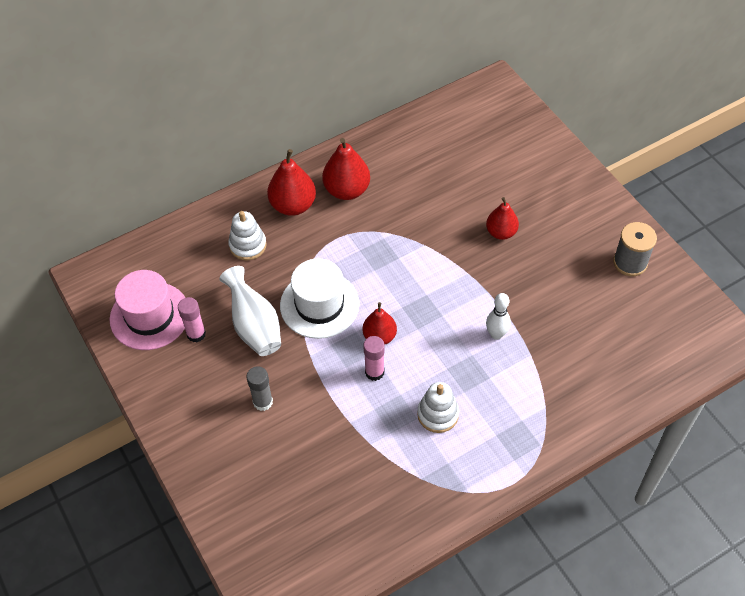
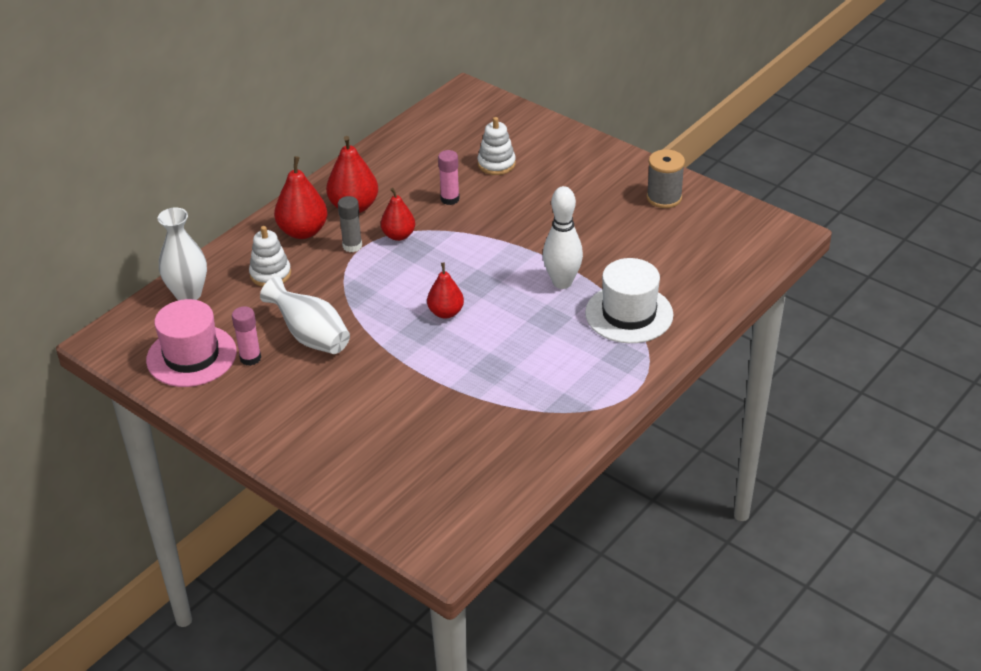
camera: 20 degrees left, 15 degrees down
grey glue stick [247,366,273,411] -> grey glue stick moved to [338,196,362,252]
white hat [280,258,359,339] -> white hat moved to [585,258,673,343]
pink glue stick [363,336,385,381] -> pink glue stick moved to [438,150,460,205]
white stacking toy [417,382,459,433] -> white stacking toy moved to [478,117,516,175]
red pear [486,197,519,240] -> red pear moved to [381,188,415,241]
white bowling pin [486,293,511,340] -> white bowling pin [543,186,583,289], size x1.55
none -> white vase [158,208,207,300]

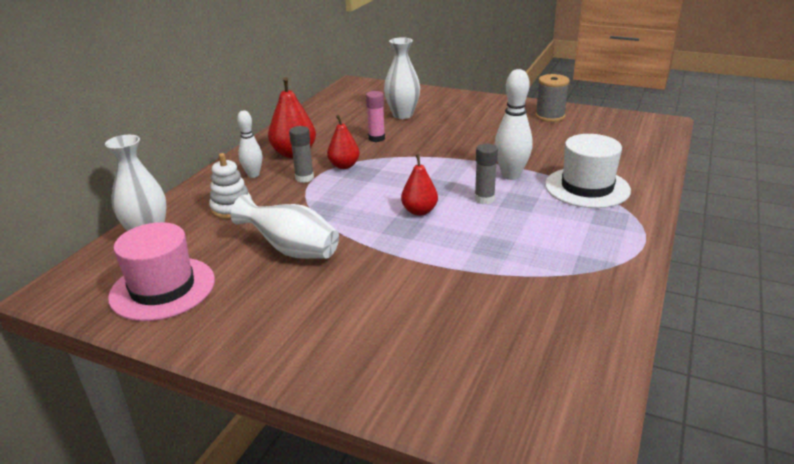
camera: 15 degrees left, 10 degrees down
pink glue stick [232,306,261,366] -> none
red pear [274,156,328,239] -> white bowling pin [237,110,262,178]
white stacking toy [478,117,516,175] -> white vase [384,38,420,119]
none -> grey glue stick [475,144,498,204]

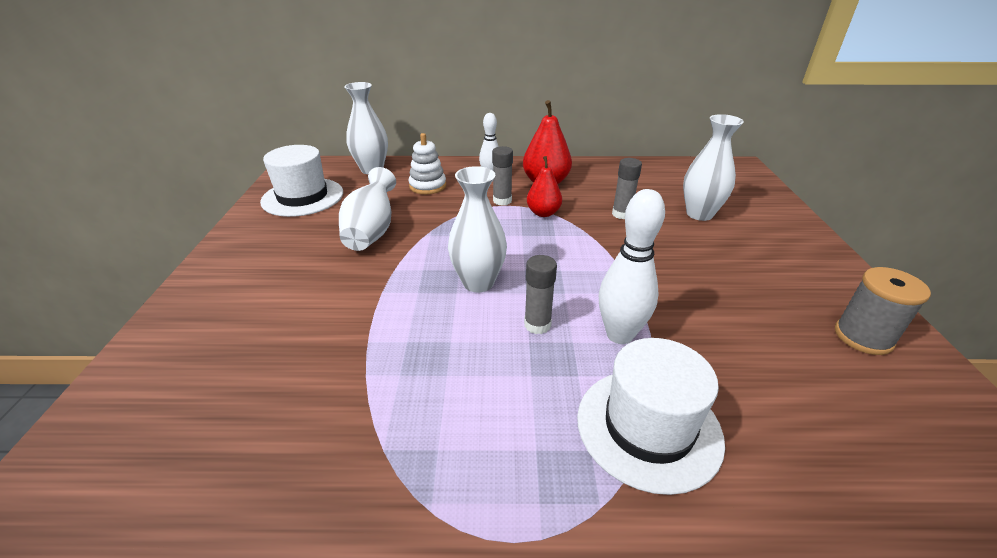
camera: 65 degrees right, 5 degrees up
pink hat [108,222,215,321] -> white hat [260,145,343,217]
pink glue stick [366,91,385,142] -> grey glue stick [612,158,642,219]
red pear [401,154,438,216] -> white vase [448,166,507,292]

